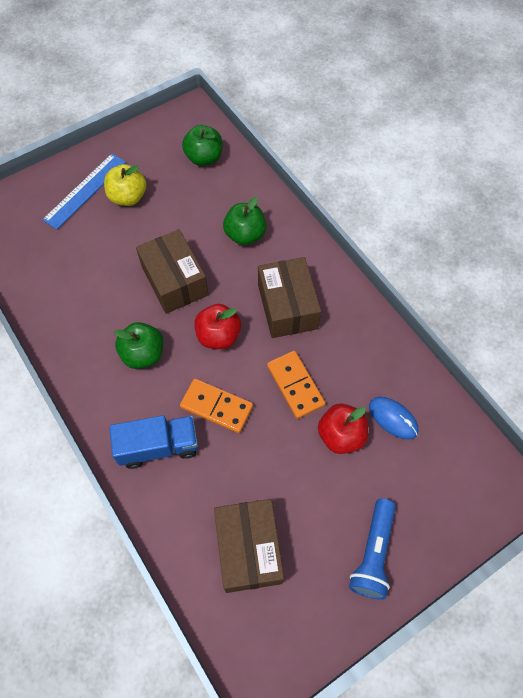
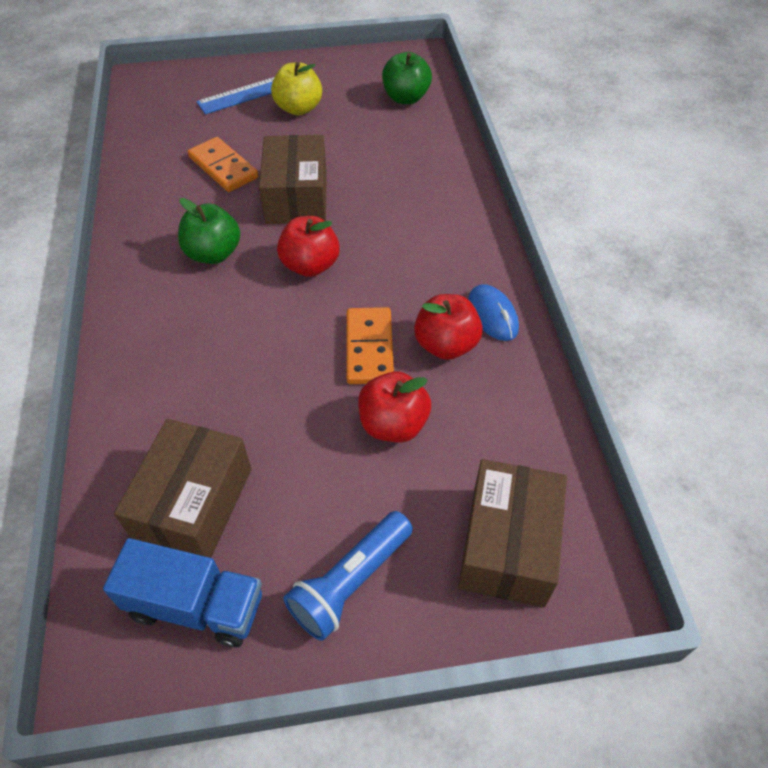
camera: 25 degrees right, 10 degrees down
blue truck [109,415,198,469] -> blue truck moved to [103,538,262,647]
orange domino [180,379,253,433] -> orange domino moved to [188,137,258,192]
green apple [223,197,266,246] -> none
brown box [258,257,321,338] -> brown box moved to [458,459,567,607]
blue mouse [369,397,418,440] -> blue mouse moved to [468,284,519,341]
none -> red apple [414,294,483,360]

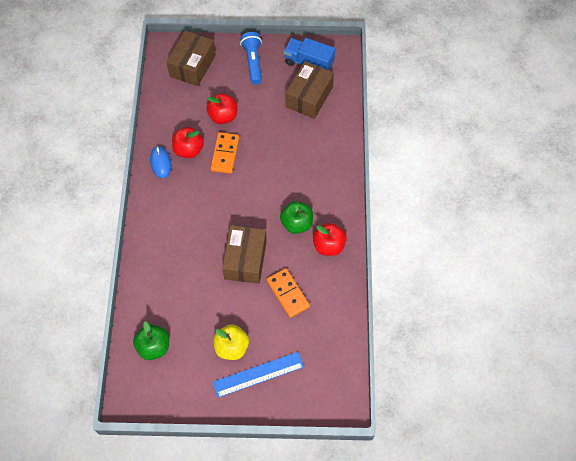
camera: 170 degrees left, 10 degrees up
red apple [277,216,340,277] -> red apple moved to [313,223,347,256]
blue flashlight [284,511,413,641] -> blue flashlight turned 60 degrees counterclockwise [240,32,262,85]

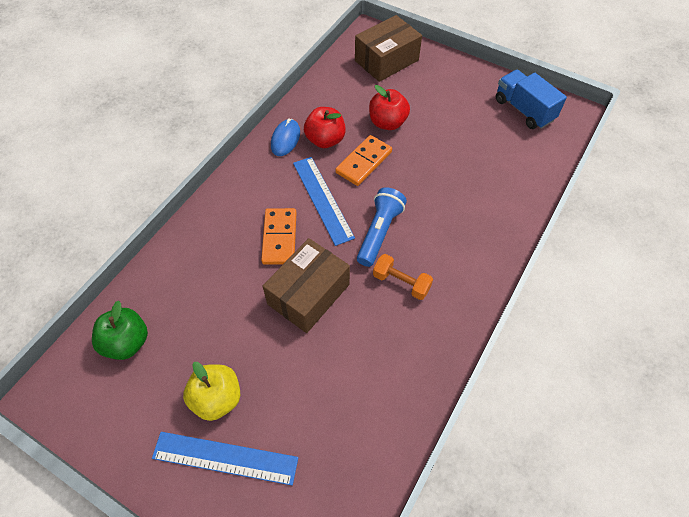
camera: 30 degrees right, 5 degrees down
blue flashlight [240,32,262,85] -> blue flashlight moved to [357,187,407,267]
orange domino [267,268,310,318] -> orange domino moved to [261,208,296,265]
green apple [280,201,313,234] -> orange dumbbell [373,254,433,300]
brown box [286,61,334,119] -> none
red apple [313,223,347,256] -> none
none -> blue ruler [293,157,355,246]

